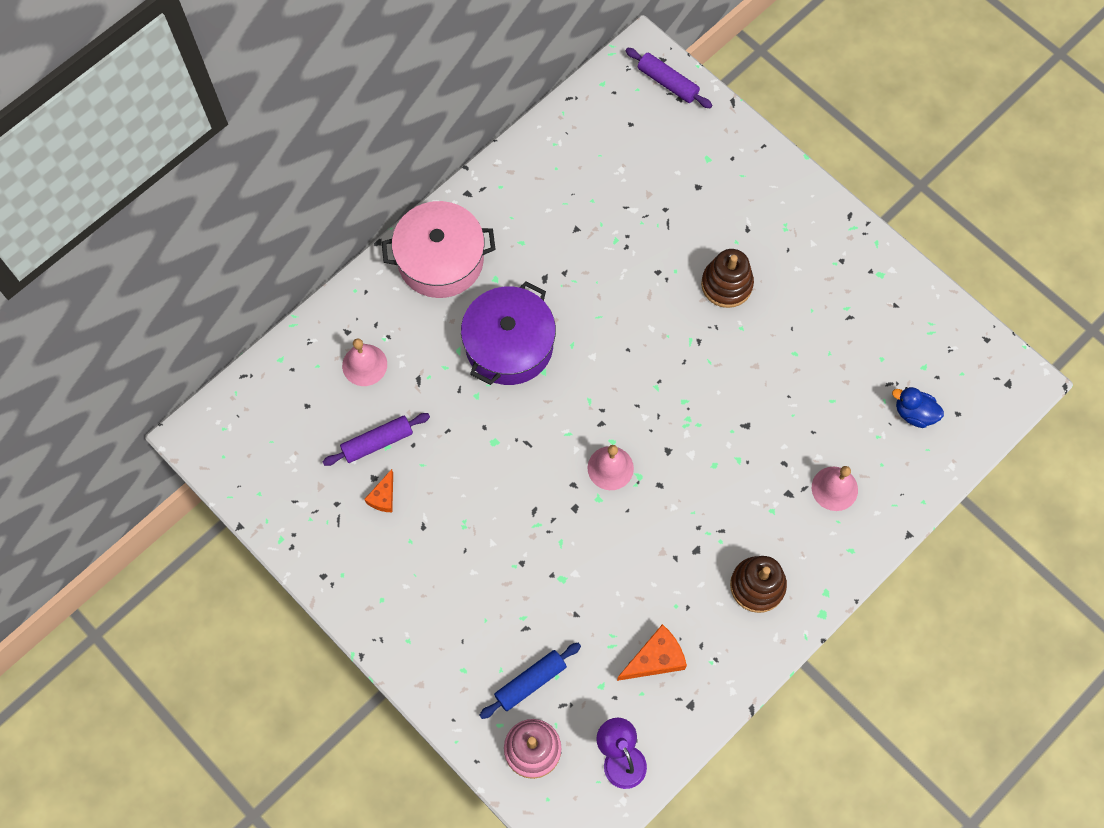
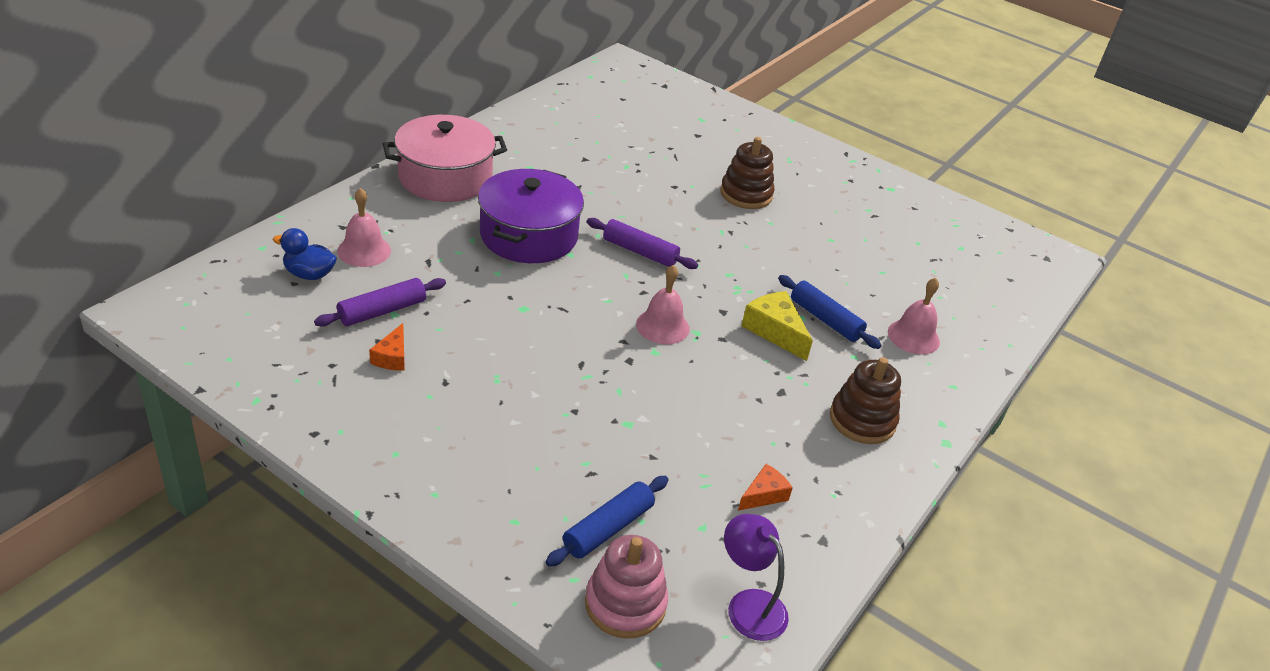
camera: 15 degrees left, 30 degrees down
orange cheese [617,624,687,681] -> orange cheese [738,464,793,511], size x0.62
purple rolling pin [625,48,712,108] -> purple rolling pin moved to [587,218,698,269]
blue duck [892,387,944,428] -> blue duck moved to [273,228,337,280]
none -> yellow cheese [741,291,813,361]
none -> blue rolling pin [778,275,882,349]

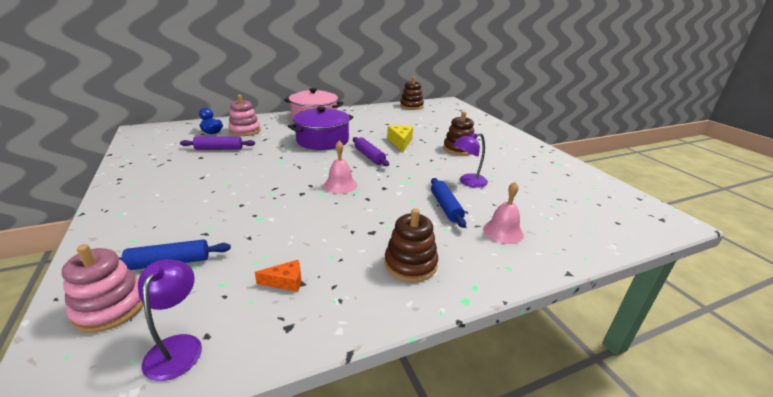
camera: 35 degrees right, 10 degrees down
pink bell [337,188,391,267] -> pink stacking toy [228,95,260,136]
orange cheese [369,323,405,371] -> none
yellow cheese [741,291,813,361] -> yellow cheese moved to [387,125,413,152]
none -> brown stacking toy [400,76,424,110]
none -> purple lamp [454,132,488,188]

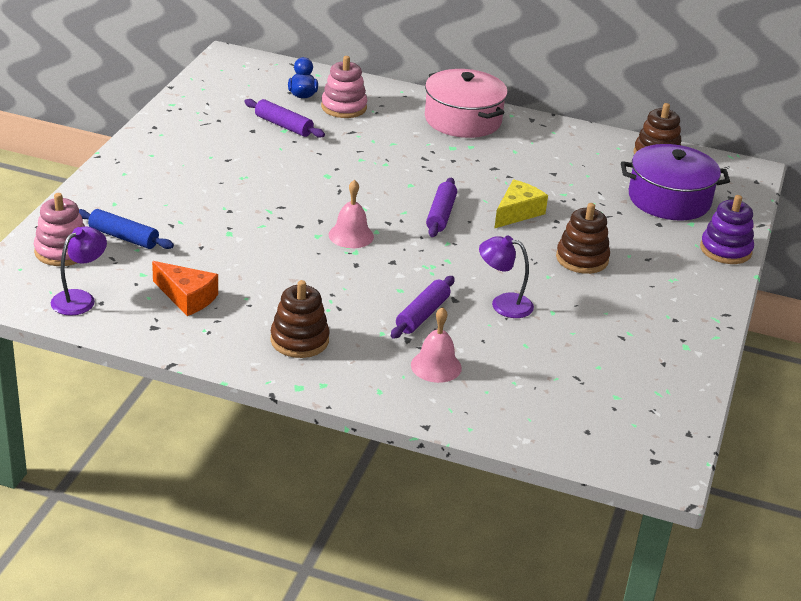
camera: 40 degrees right, 5 degrees up
orange cheese [255,260,301,292] -> orange cheese [152,261,218,316], size x1.61
purple pot [288,106,353,150] -> purple pot moved to [621,144,730,220]
blue rolling pin [431,178,466,228] -> purple rolling pin [391,276,455,339]
none -> purple stacking toy [700,195,754,264]

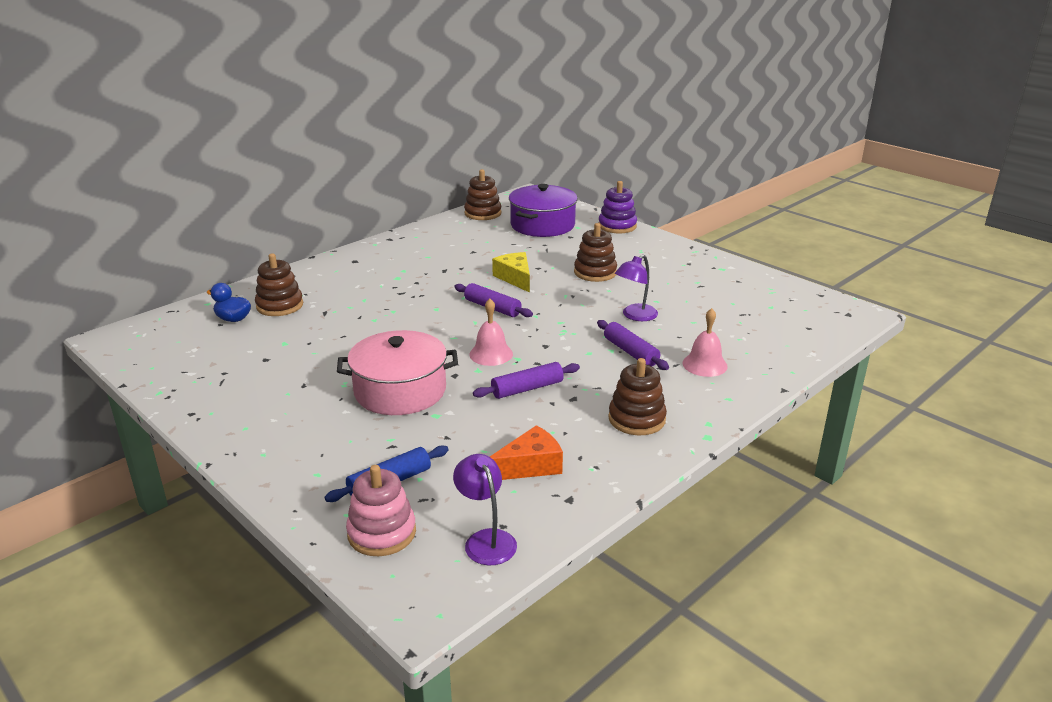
camera: 60 degrees left, 5 degrees down
purple rolling pin [244,99,325,138] -> purple rolling pin moved to [473,362,580,399]
pink stacking toy [321,56,367,118] -> brown stacking toy [255,253,303,316]
pink pot [425,69,508,138] -> pink pot moved to [337,330,458,415]

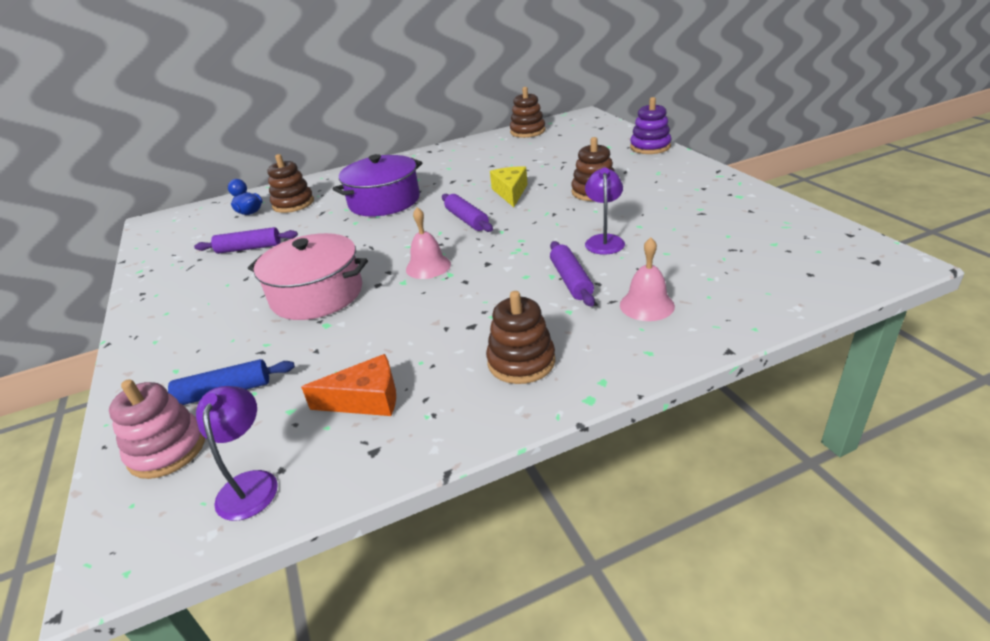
camera: 25 degrees right, 5 degrees up
purple rolling pin [473,362,580,399] -> purple rolling pin moved to [194,227,298,254]
purple pot [509,184,578,237] -> purple pot moved to [333,154,422,217]
purple lamp [615,255,658,321] -> purple lamp turned 120 degrees clockwise [585,168,625,255]

